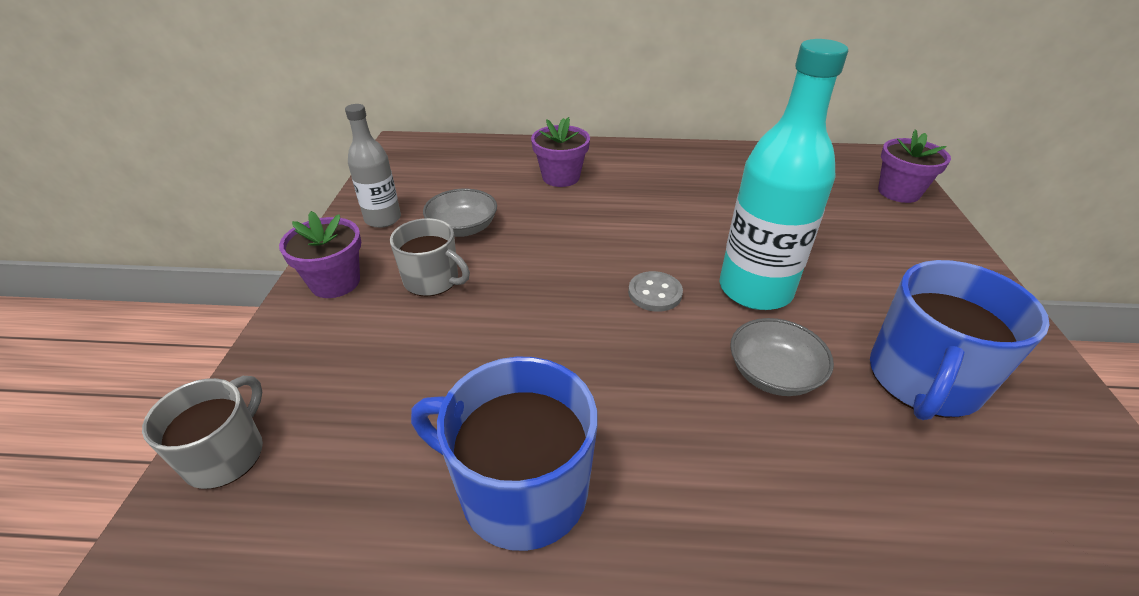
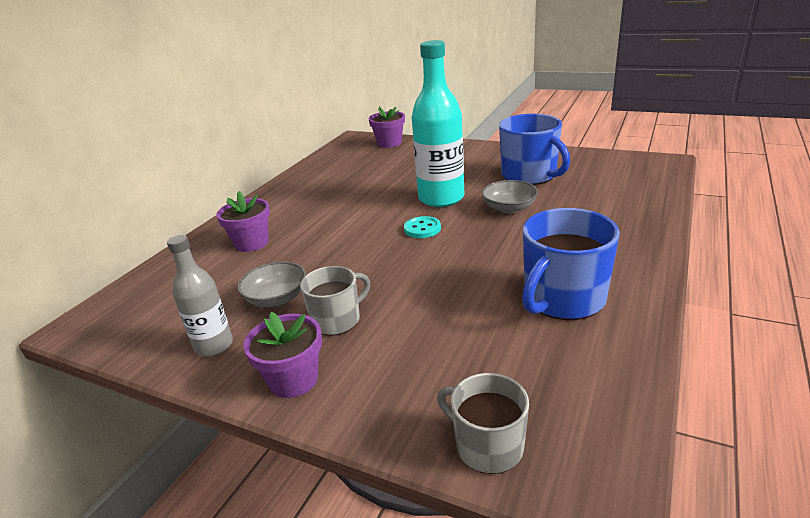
camera: 65 degrees left, 10 degrees down
grey button [628,271,683,312] -> turquoise button [404,216,441,238]

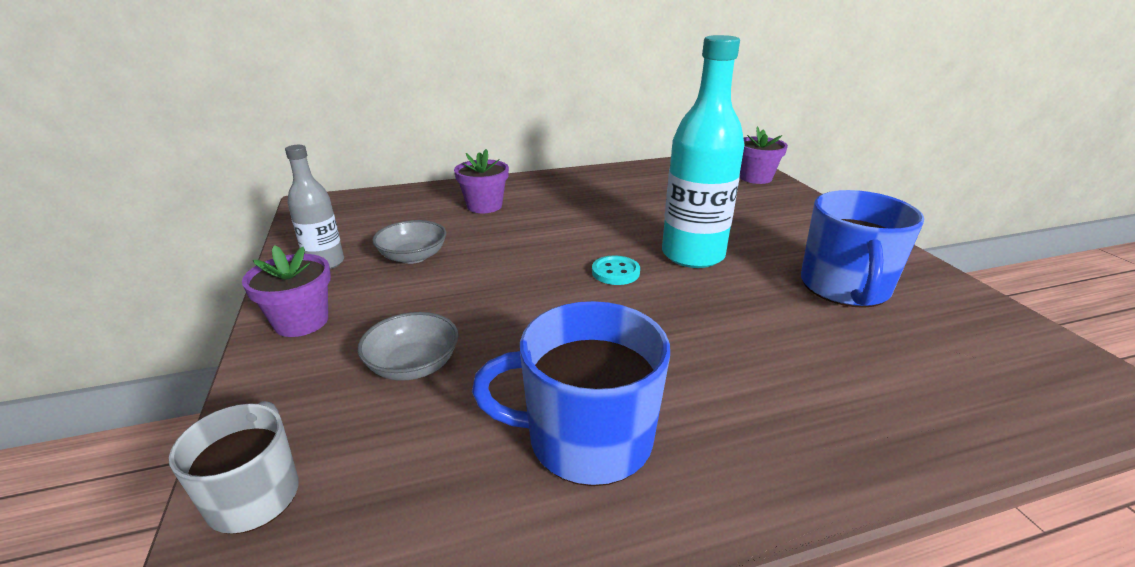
camera: 45 degrees right, 0 degrees up
grey mug [300,266,370,336] -> none
grey bowl [482,180,538,214] -> grey bowl moved to [358,312,459,381]

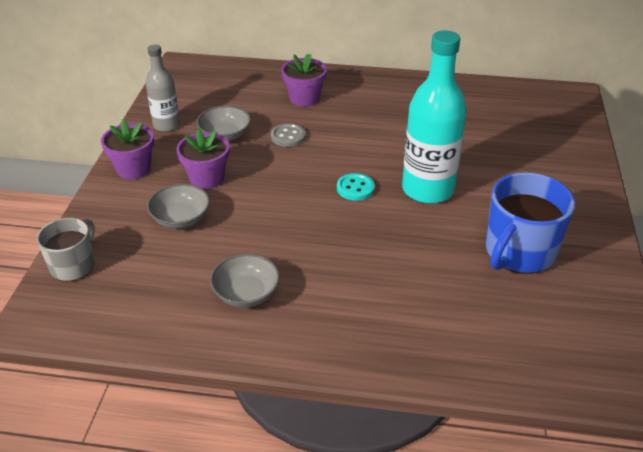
camera: 25 degrees right, 10 degrees up
blue mug [472,301,670,486] -> grey bowl [210,254,280,308]
purple flower pot [740,126,788,184] -> purple flower pot moved to [176,128,230,189]
none -> grey button [271,123,305,147]

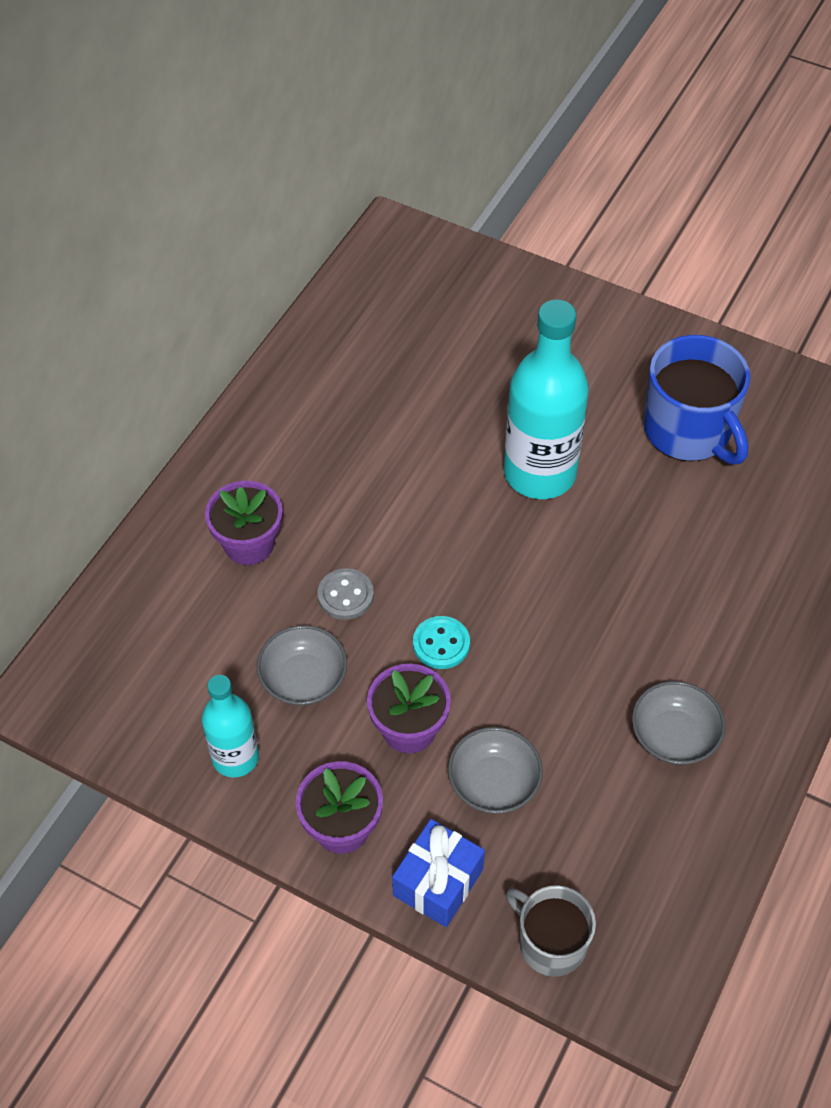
camera: 70 degrees left, 15 degrees up
grey bottle [146,45,180,132] -> turquoise bottle [202,675,259,778]
turquoise button [337,173,375,201] -> turquoise button moved to [413,616,470,669]
none -> blue gift [392,819,485,927]

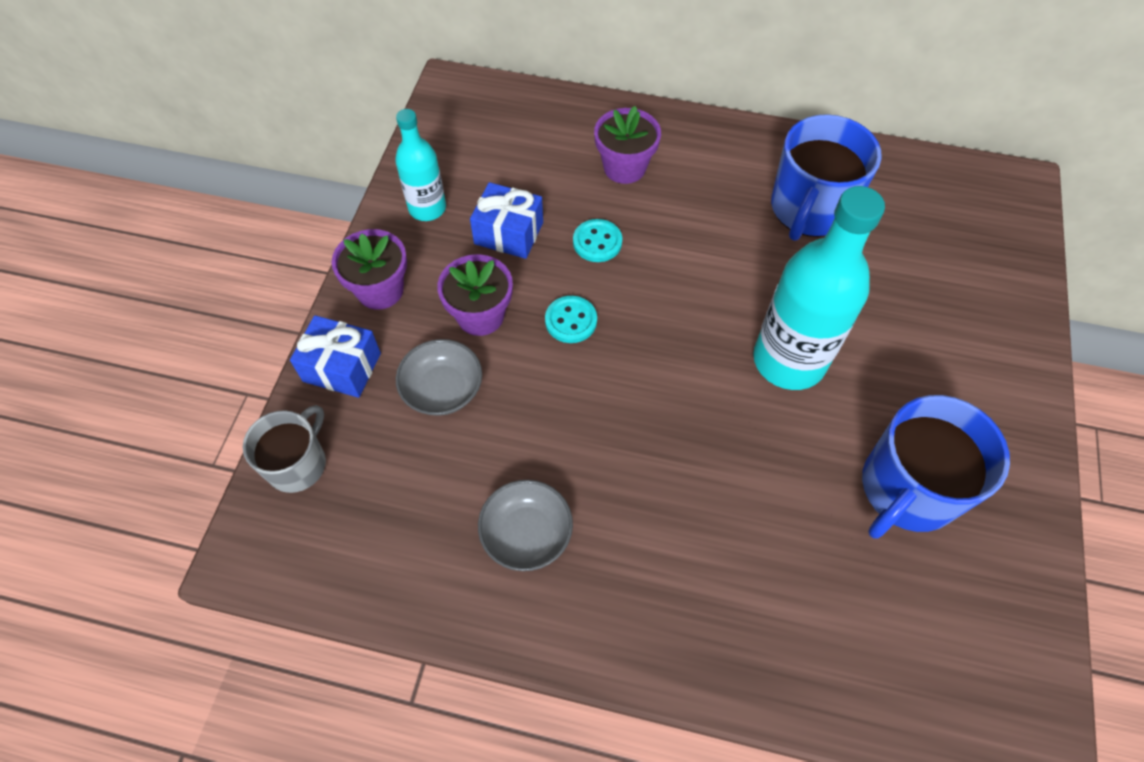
camera: 75 degrees right, 5 degrees up
grey bowl [256,625,347,706] -> blue gift [470,182,543,259]
grey button [317,568,374,620] -> turquoise button [573,219,622,262]
none -> blue mug [771,114,882,241]

